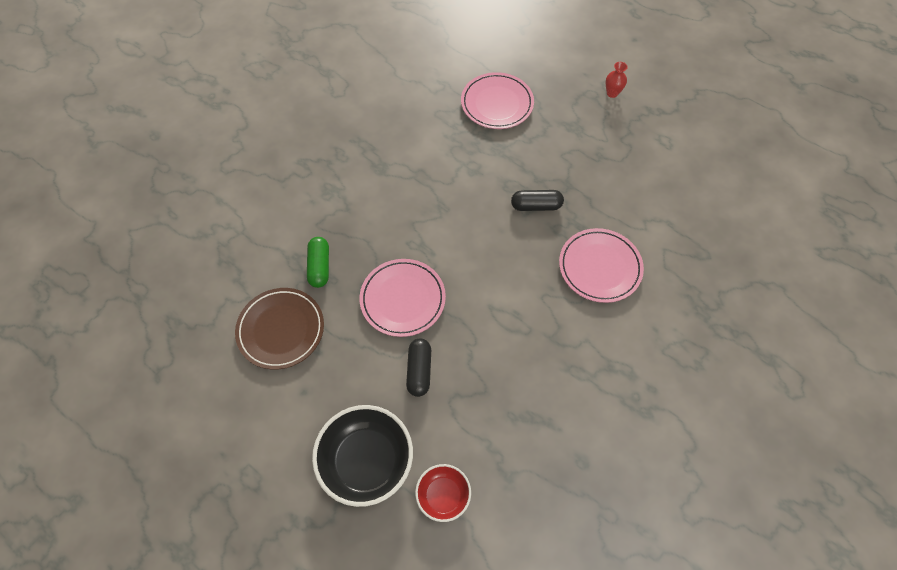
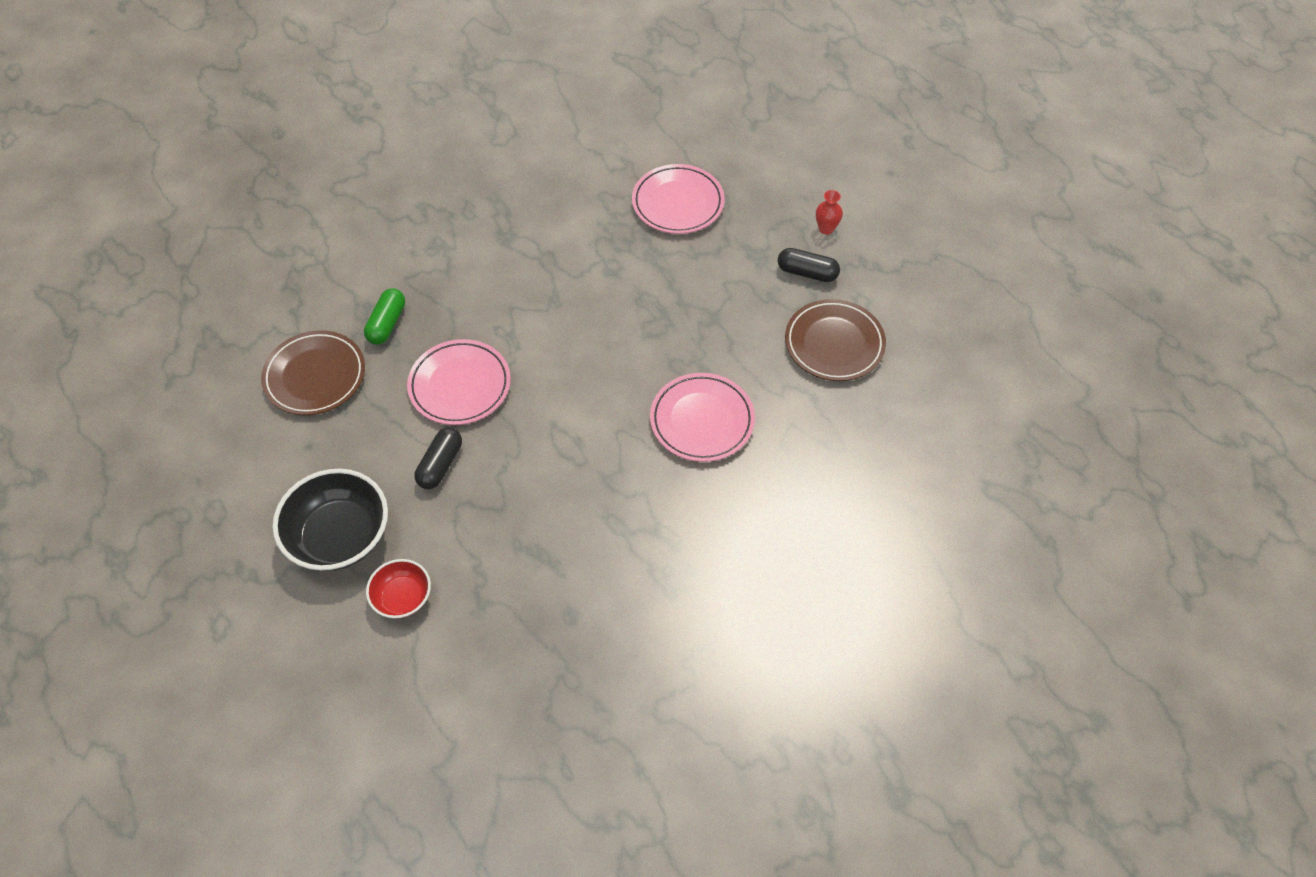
camera: 20 degrees right, 5 degrees down
black capsule [511,190,564,211] -> black capsule moved to [778,248,840,282]
none -> brown plate [785,299,886,381]

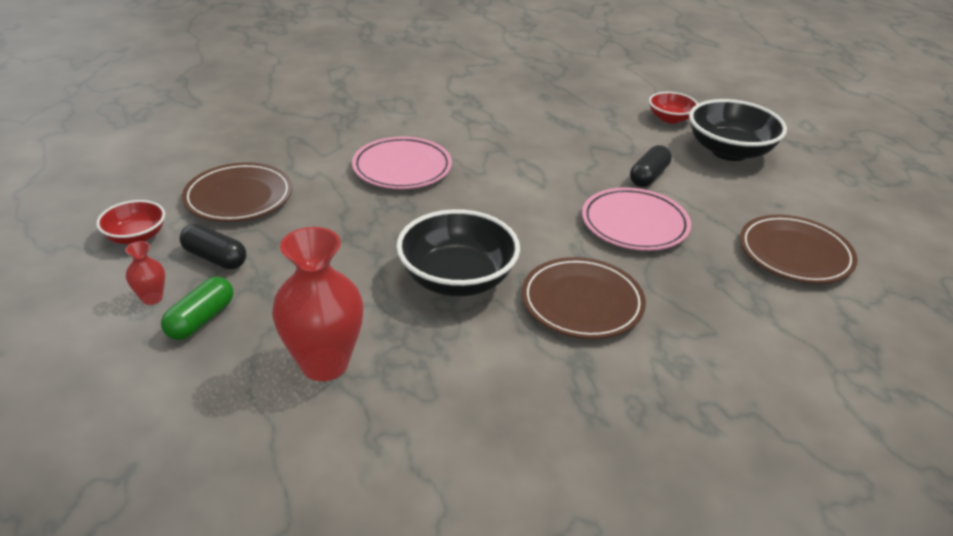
camera: 170 degrees left, 20 degrees down
green capsule [364,288,405,345] -> green capsule moved to [161,277,233,340]
pink plate [632,164,725,234] -> red vase [272,227,364,381]
none -> red bowl [96,200,165,244]
none -> black bowl [396,209,520,296]
none -> brown plate [522,257,646,339]

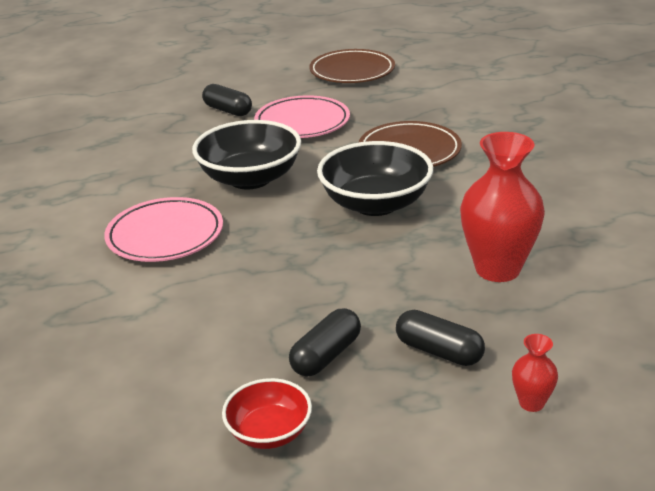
camera: 80 degrees left, 5 degrees down
red vase [125,241,165,305] -> red vase moved to [512,334,558,412]
green capsule [161,277,233,340] -> black capsule [396,310,485,366]
brown plate [182,163,292,222] -> none
red bowl [649,92,698,124] -> none
black bowl [689,99,787,161] -> black bowl moved to [192,120,301,189]

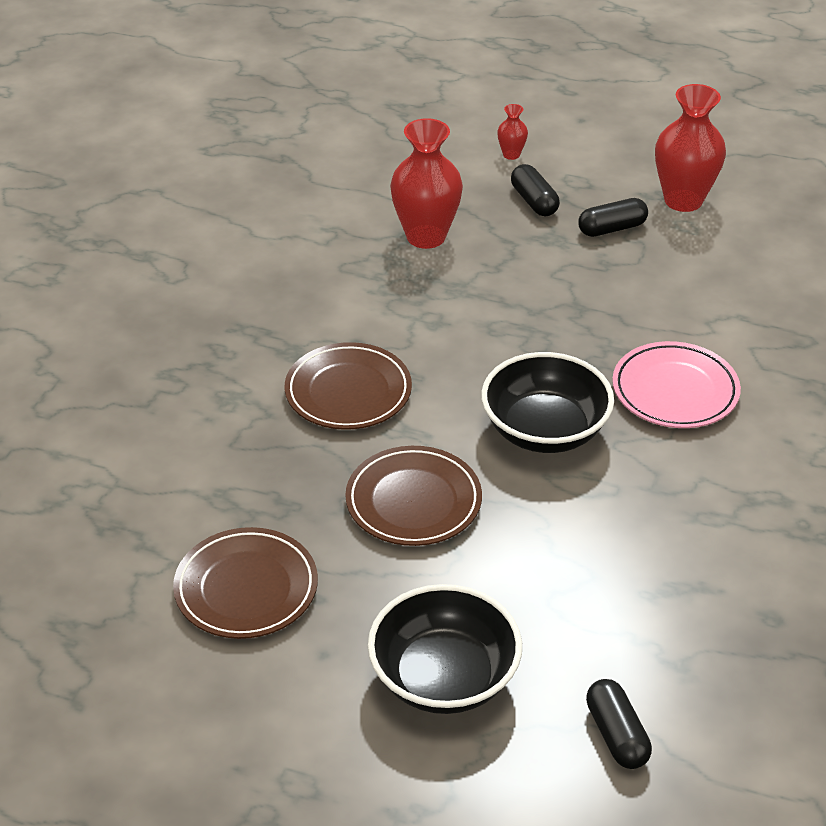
camera: 150 degrees left, 10 degrees up
black capsule [202,84,252,116] -> black capsule moved to [586,679,652,769]
red bowl [222,378,312,449] -> red vase [655,84,726,212]
pink plate [254,95,350,138] -> brown plate [345,446,482,546]
black bowl [317,141,433,216] -> black bowl moved to [368,584,522,714]

